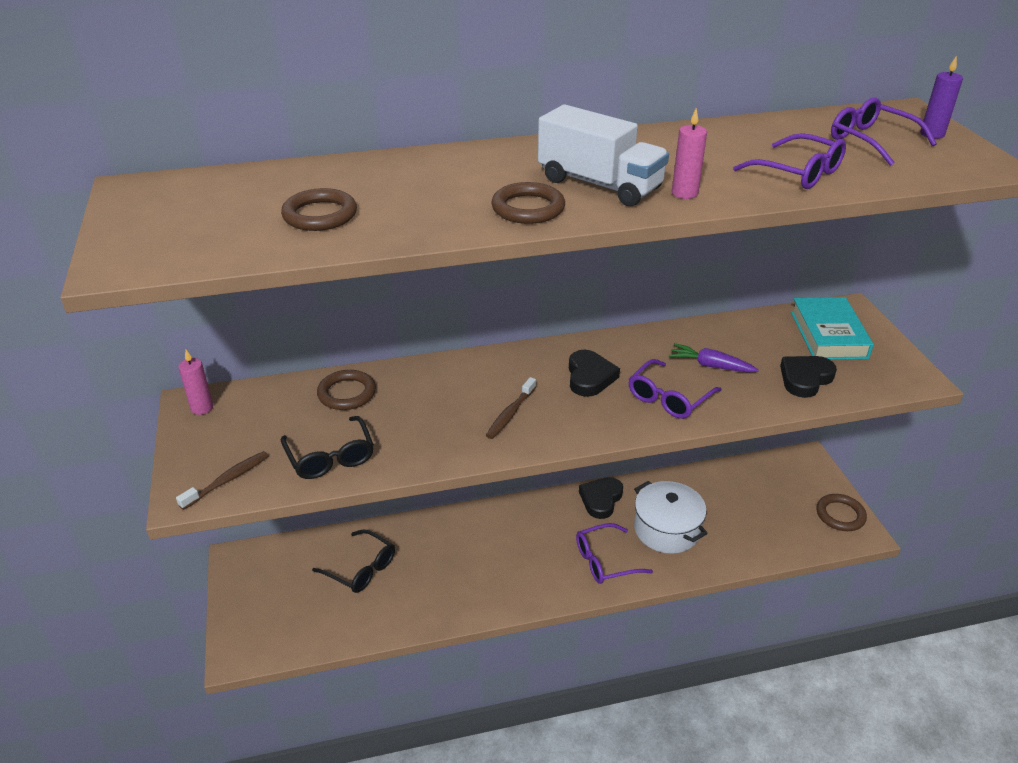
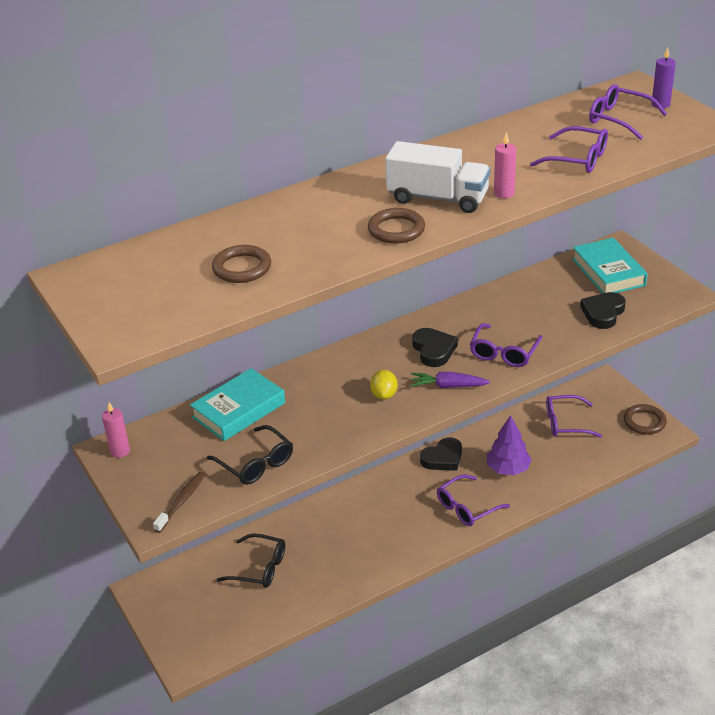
camera: 15 degrees left, 0 degrees up
brown ring [317,370,376,410] -> turquoise book [190,368,285,441]
brown toothbrush [486,377,536,439] -> yellow lemon [370,370,398,400]
black heart [579,477,623,519] -> black heart turned 135 degrees counterclockwise [420,437,462,471]
white pot [634,481,708,554] -> purple tree [487,415,532,475]
purple carrot [669,343,759,373] -> purple carrot moved to [410,372,490,388]
none -> purple glasses [546,395,602,438]

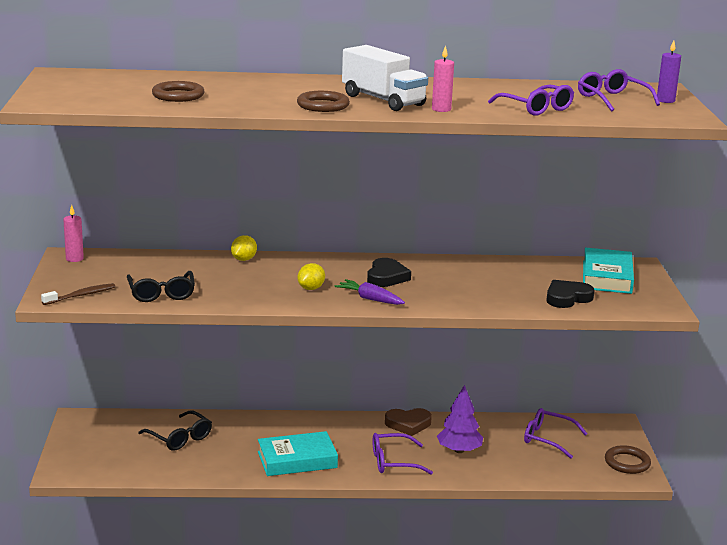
camera: 25 degrees right, 15 degrees down
turquoise book [190,368,285,441] -> turquoise book moved to [258,431,338,476]
black heart [420,437,462,471] -> brown heart [385,408,432,436]
purple glasses [470,323,542,367] -> none
none -> yellow lemon [231,235,257,261]

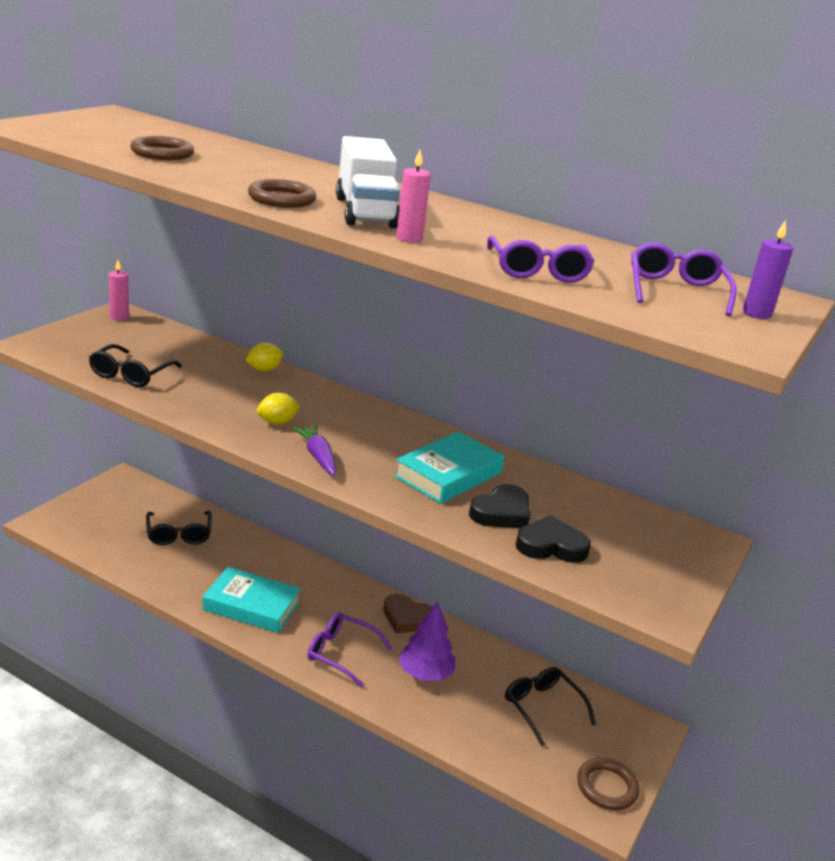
camera: 30 degrees right, 5 degrees up
brown toothbrush [41,283,115,305] -> none
black heart [367,258,411,287] -> black heart moved to [469,484,530,528]
purple glasses [524,408,588,459] -> black glasses [505,667,596,746]
turquoise book [583,247,634,294] -> turquoise book moved to [394,431,505,504]

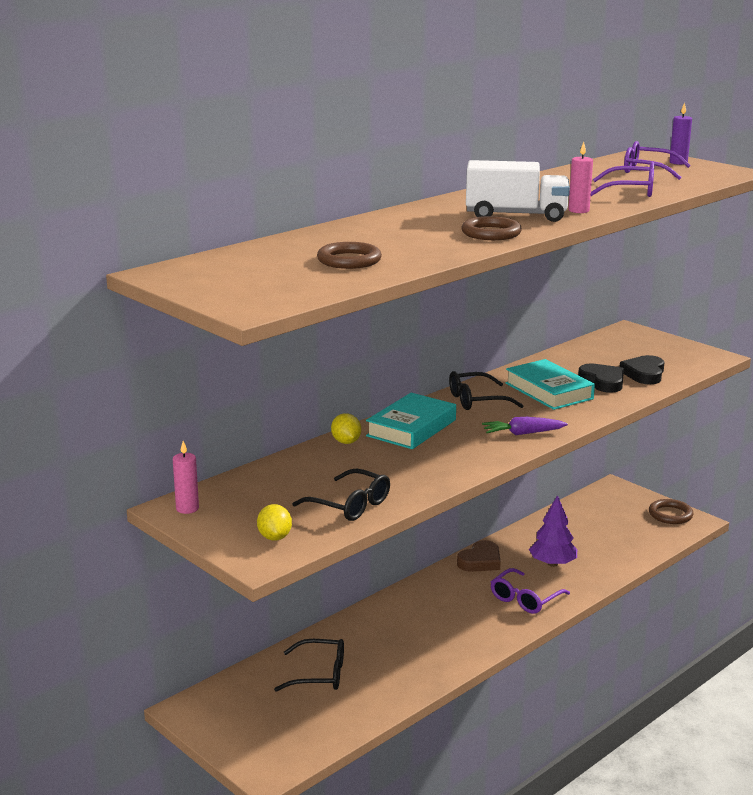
camera: 70 degrees left, 5 degrees down
turquoise book [203,567,301,633] -> turquoise book moved to [366,393,456,449]
yellow lemon [257,393,300,424] -> yellow lemon moved to [257,504,292,541]
black glasses [505,667,596,746] -> black glasses moved to [449,371,524,410]

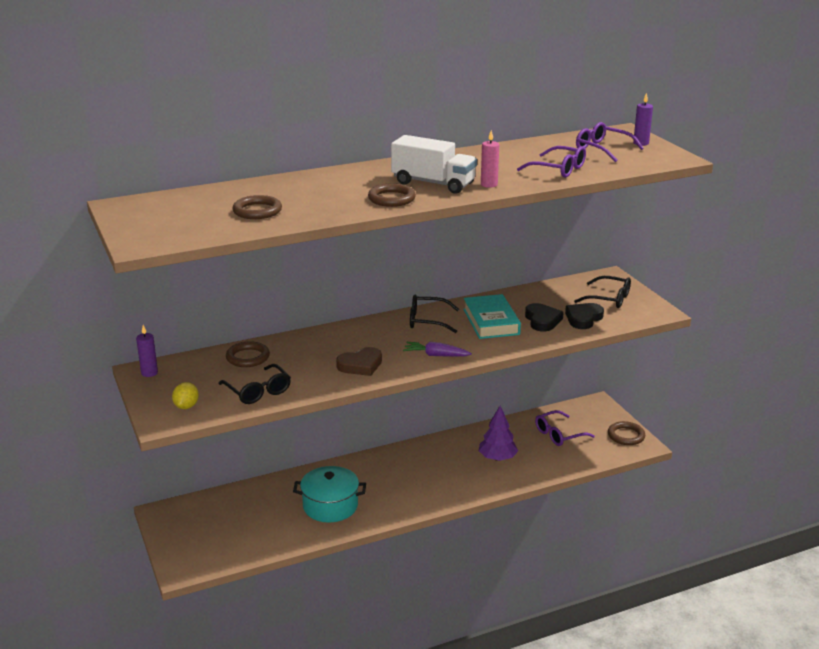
camera: 20 degrees right, 5 degrees up
pink candle [173,441,199,514] -> purple candle [136,325,158,377]
black glasses [274,639,344,692] -> black glasses moved to [574,276,631,308]
yellow lemon [331,413,361,444] -> none
turquoise book [366,393,456,449] -> none
brown heart [457,540,501,572] -> brown heart moved to [336,347,382,376]
purple glasses [491,568,570,614] -> purple glasses moved to [535,410,595,446]
none -> brown ring [226,341,270,367]
none -> turquoise pot [293,466,366,522]

